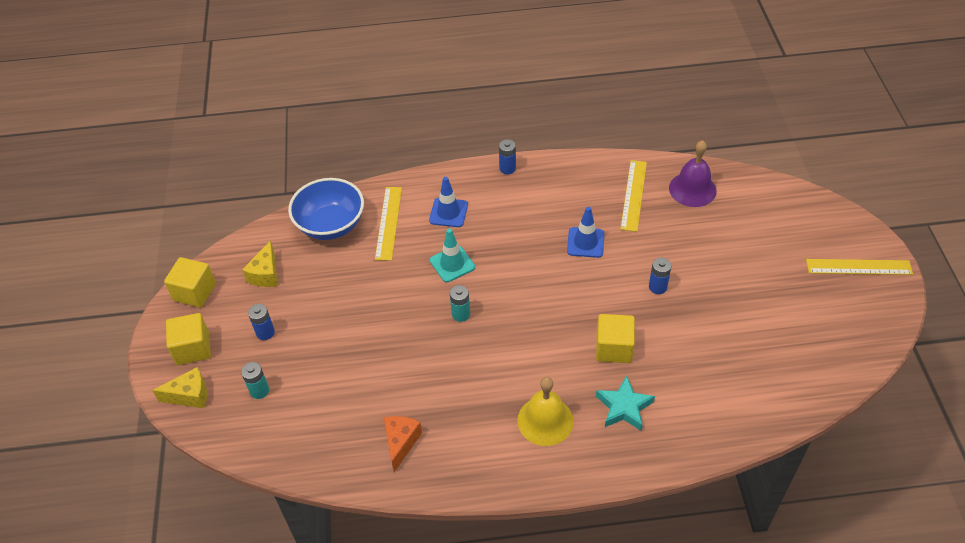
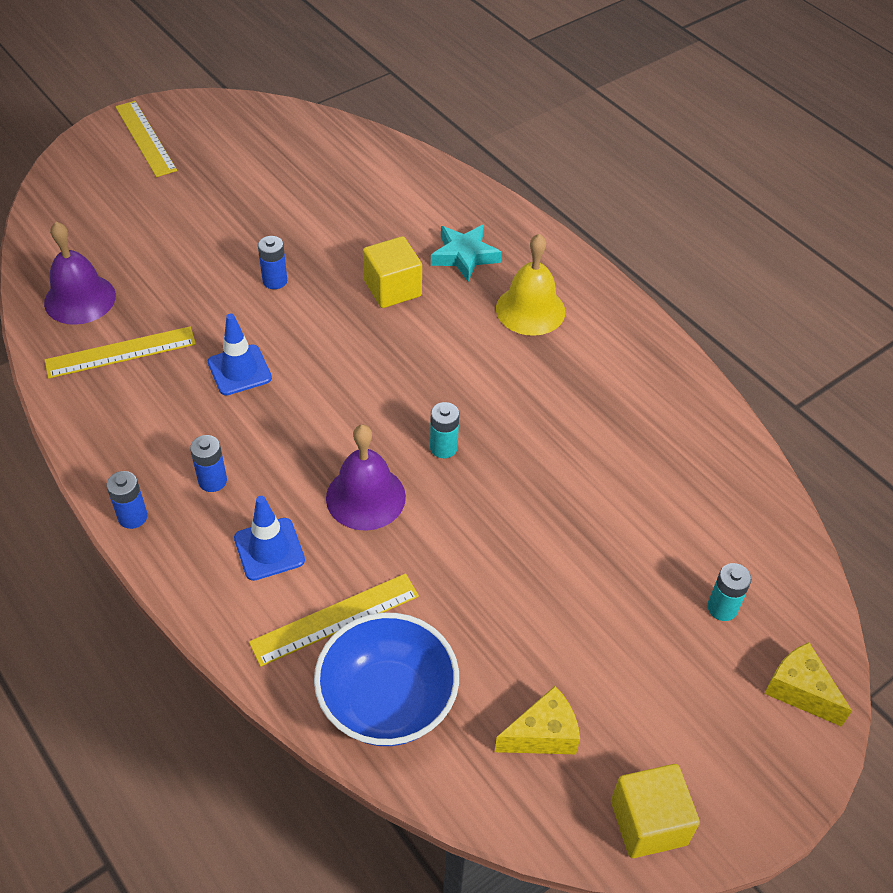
camera: 125 degrees left, 0 degrees up
yellow cube [166,313,211,365] -> none
blue battery [248,304,275,340] -> blue battery moved to [190,435,227,492]
orange cheese [384,416,422,472] -> none
turquoise traffic cone [430,228,475,282] -> purple bell [326,424,406,531]

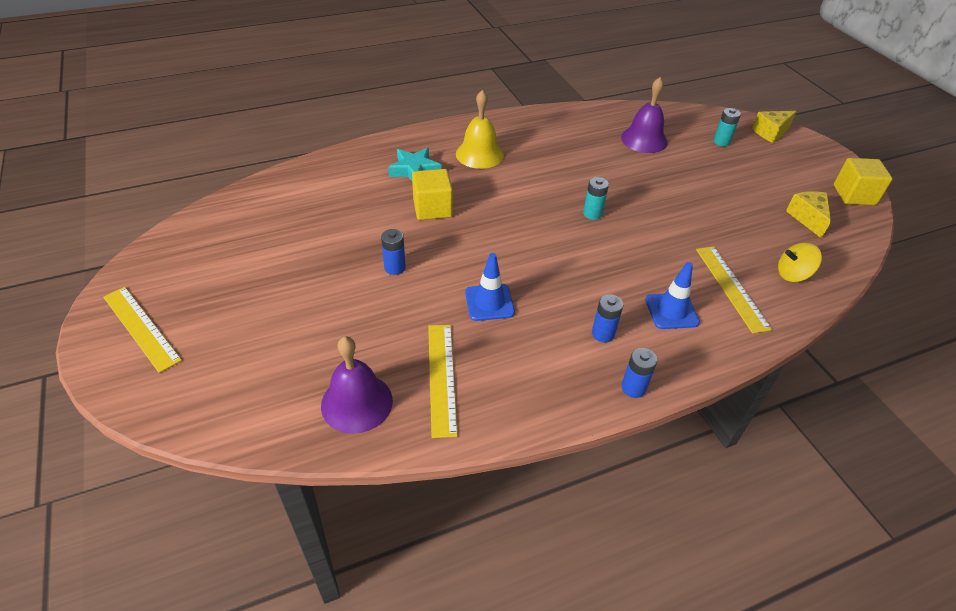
camera: 75 degrees left, 5 degrees down
yellow ruler [115,101,177,177] -> yellow ruler turned 60 degrees clockwise [103,287,182,373]
blue bowl [314,613,459,746] -> yellow spinning top [778,243,822,282]
purple bell [326,424,406,531] -> purple bell moved to [621,77,668,153]

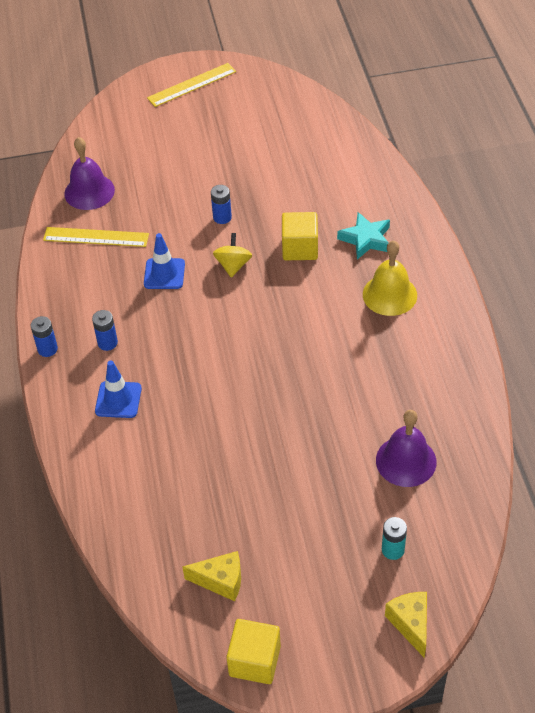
camera: 105 degrees right, 5 degrees up
turquoise battery [583,177,609,220] -> none
yellow ruler [696,246,772,333] -> none
yellow spinning top [778,243,822,282] -> yellow spinning top moved to [213,233,252,278]

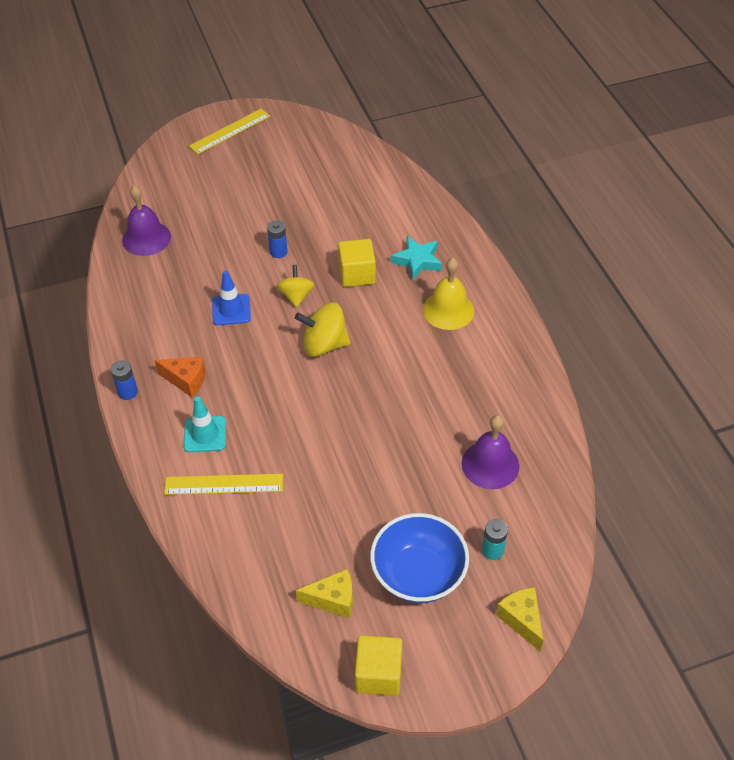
camera: 10 degrees left, 0 degrees up
yellow ruler [43,227,149,247] -> yellow ruler moved to [164,474,283,495]
blue battery [92,310,118,351] -> orange cheese [154,357,206,397]
blue traffic cone [95,361,142,418] -> turquoise traffic cone [184,397,226,452]
none -> yellow spinning top [295,302,351,357]
none -> blue bowl [370,513,469,603]

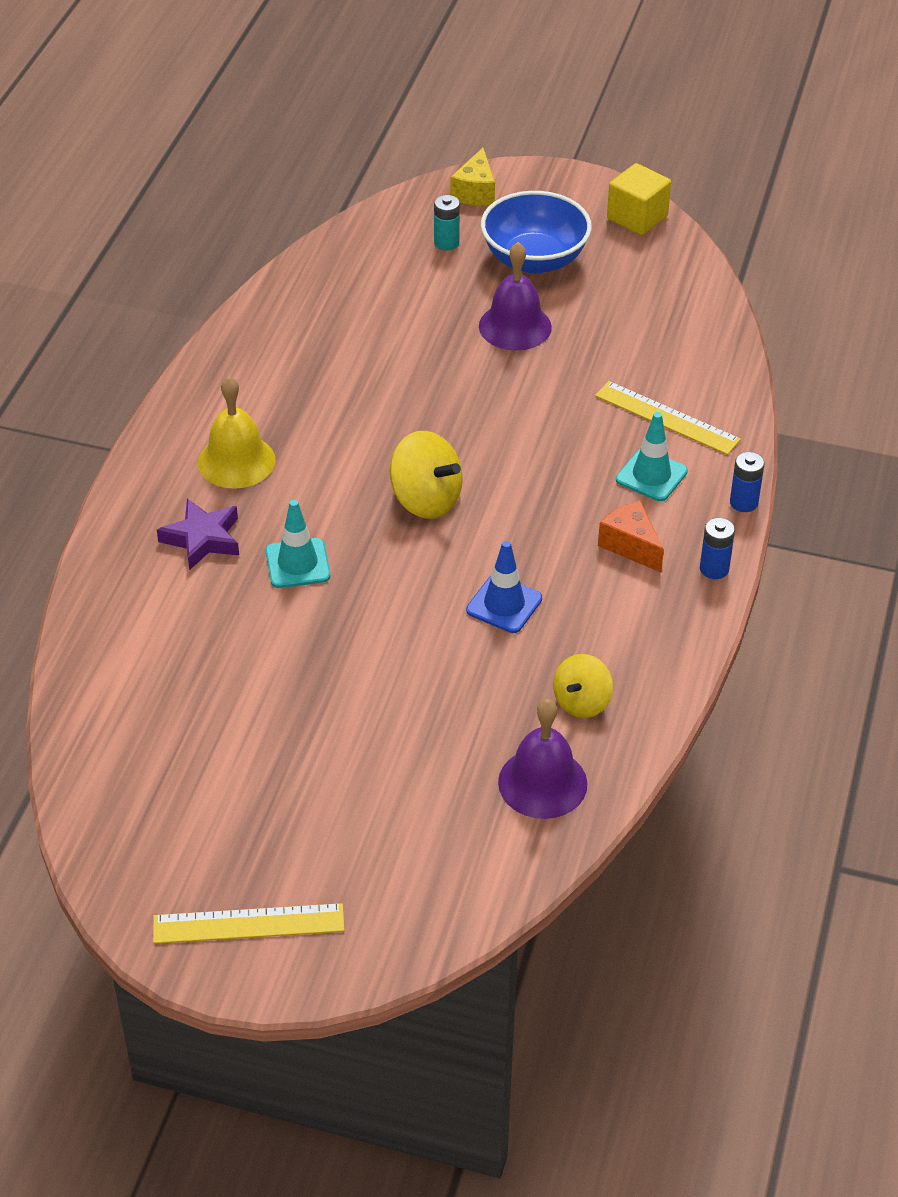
camera: 145 degrees left, 5 degrees down
blue battery [267,220,288,258] -> blue battery moved to [730,452,765,512]
yellow spinning top [277,265,315,308] -> yellow spinning top moved to [553,654,613,718]
yellow cheese [296,569,353,618] -> none
yellow cube [338,239,376,287] -> turquoise traffic cone [266,500,330,588]
turquoise star [391,236,442,281] -> purple star [157,499,239,570]
purple bell [462,415,519,489] -> purple bell moved to [479,242,552,351]

